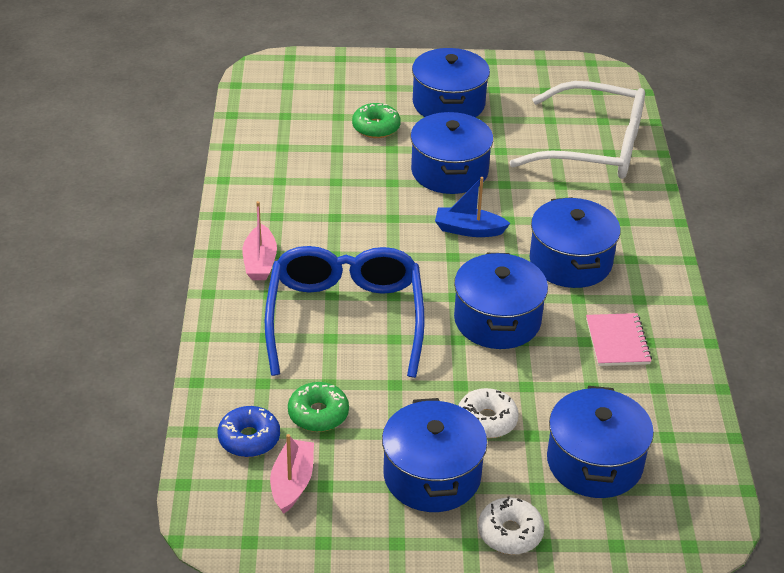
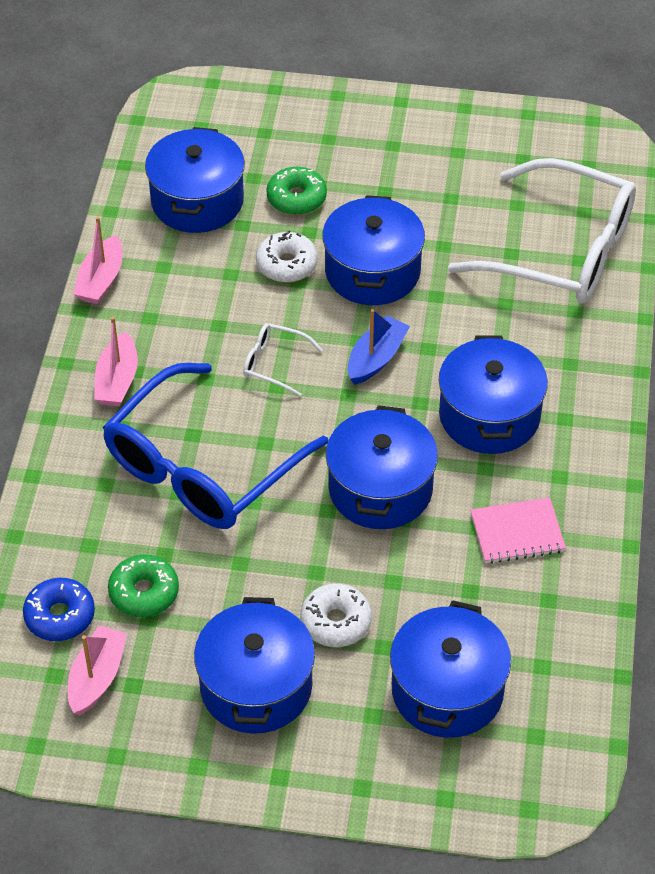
camera: 10 degrees right, 10 degrees up
blue glasses [265,246,425,378] -> blue glasses turned 150 degrees counterclockwise [102,363,328,529]
blue pot [412,48,490,118] -> blue pot moved to [145,127,245,233]
blue boat [435,177,510,237] -> blue boat turned 105 degrees clockwise [348,309,410,385]
white donut [478,496,545,555] -> white donut moved to [256,230,318,283]
pink notebook [586,313,652,366] -> pink notebook turned 75 degrees clockwise [470,498,566,564]
none -> pink boat [73,216,122,304]
none -> white glasses [243,323,323,397]

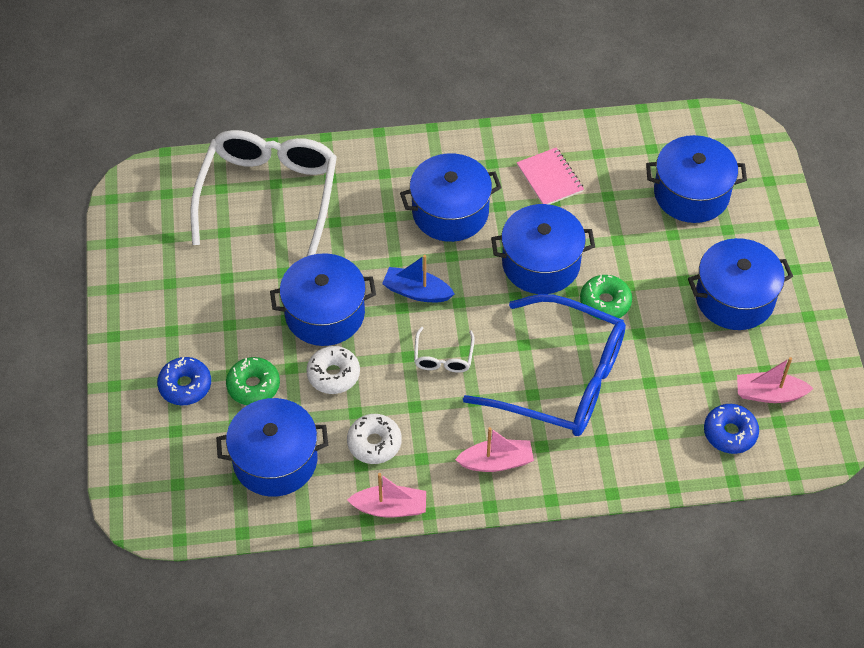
camera: 105 degrees left, 5 degrees up
green donut [108,555,179,617] -> green donut moved to [580,275,632,320]
white donut [300,583,372,647] -> white donut moved to [347,414,402,464]
none -> blue donut [157,357,211,405]

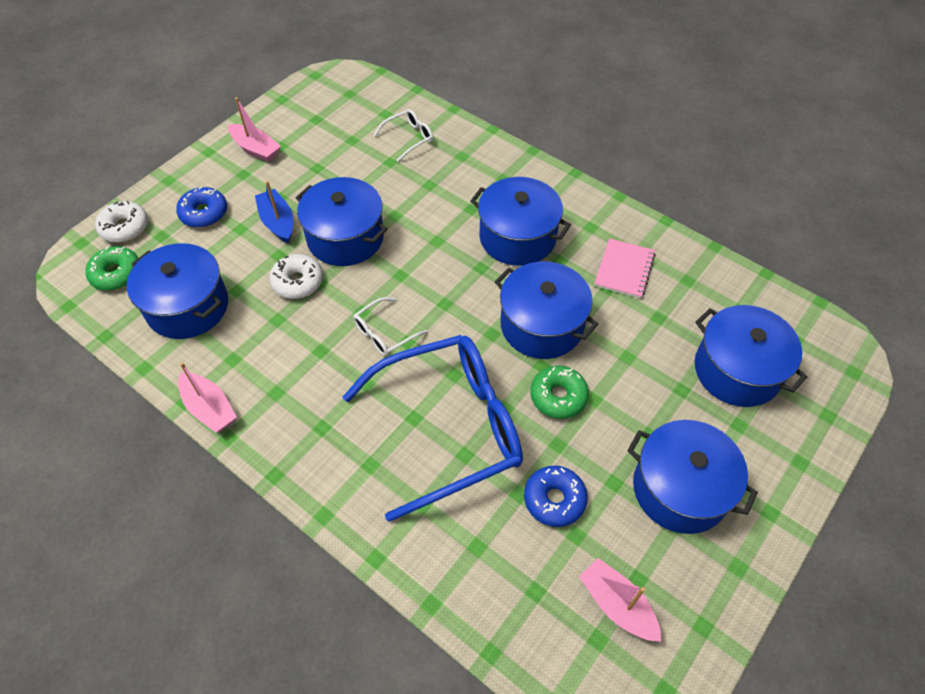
camera: 45 degrees right, 0 degrees up
white glasses [190,130,337,257] -> white glasses [373,109,433,162], size x0.41
green donut [226,357,280,405] -> green donut moved to [85,246,138,291]
white donut [347,414,402,464] -> white donut moved to [95,201,148,243]
blue boat [382,255,455,302] -> blue boat moved to [255,181,293,244]
pink boat [455,427,534,472] -> pink boat moved to [228,97,281,162]
blue glasses [463,294,626,436] -> blue glasses turned 90 degrees counterclockwise [343,335,523,522]
blue donut [704,404,759,454] -> blue donut moved to [524,466,588,527]

